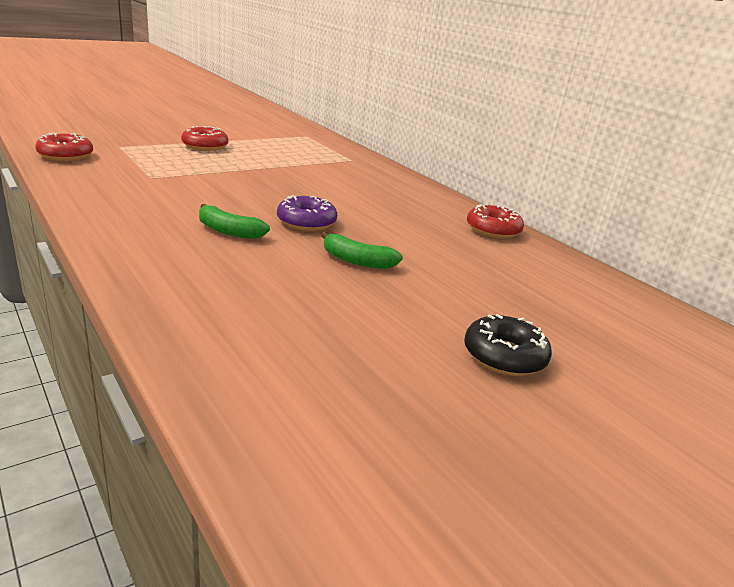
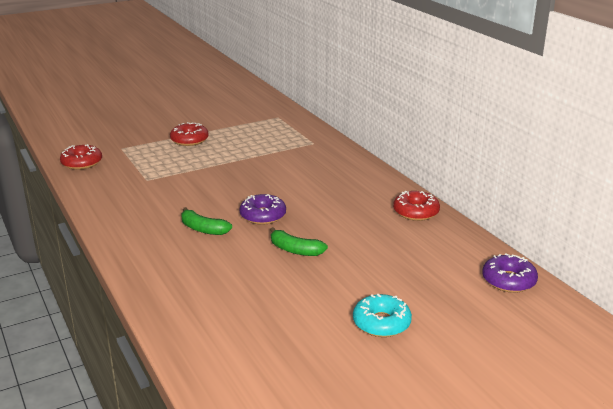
camera: 10 degrees right, 0 degrees up
black donut [464,314,552,376] -> turquoise donut [353,294,412,337]
none -> purple donut [482,253,538,293]

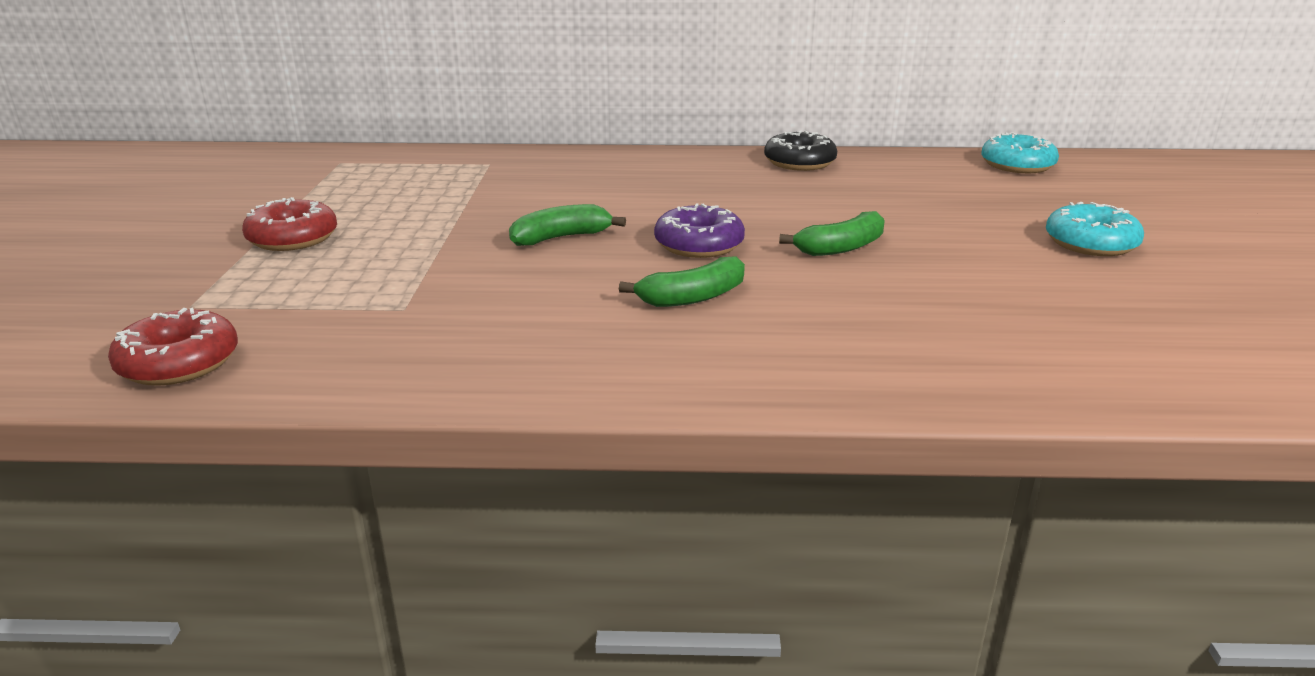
camera: 60 degrees left, 0 degrees up
red donut [393,191,440,221] -> black donut [764,130,837,171]
purple donut [482,253,538,293] -> turquoise donut [981,132,1059,173]
none -> green banana [509,204,626,246]

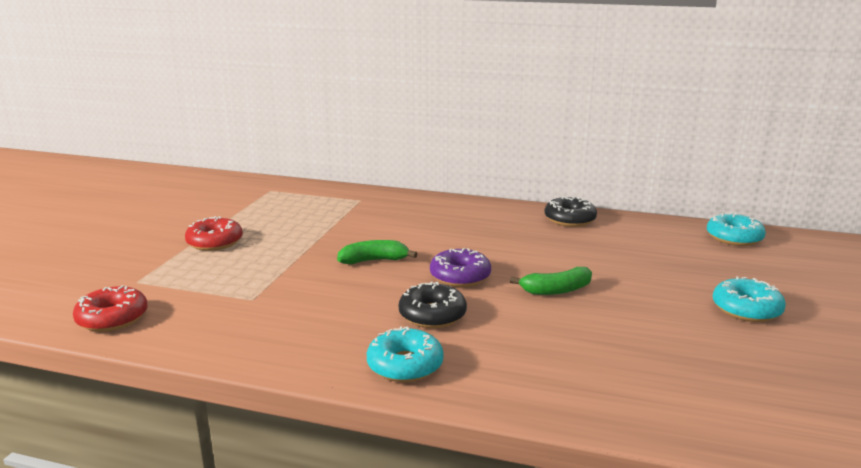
camera: 15 degrees right, 5 degrees down
green banana [619,256,745,307] -> black donut [399,282,467,328]
none -> turquoise donut [367,326,444,382]

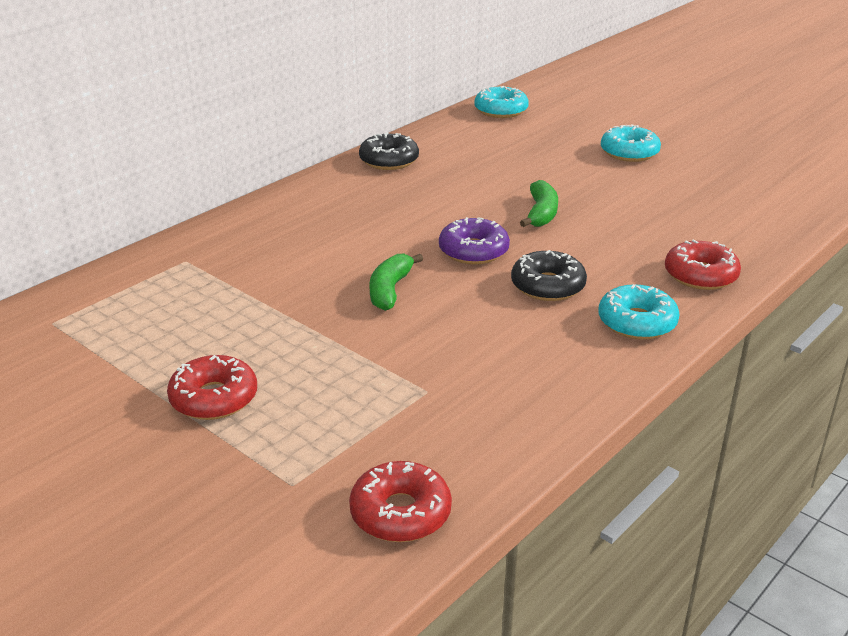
camera: 65 degrees left, 10 degrees up
none -> red donut [665,239,741,290]

